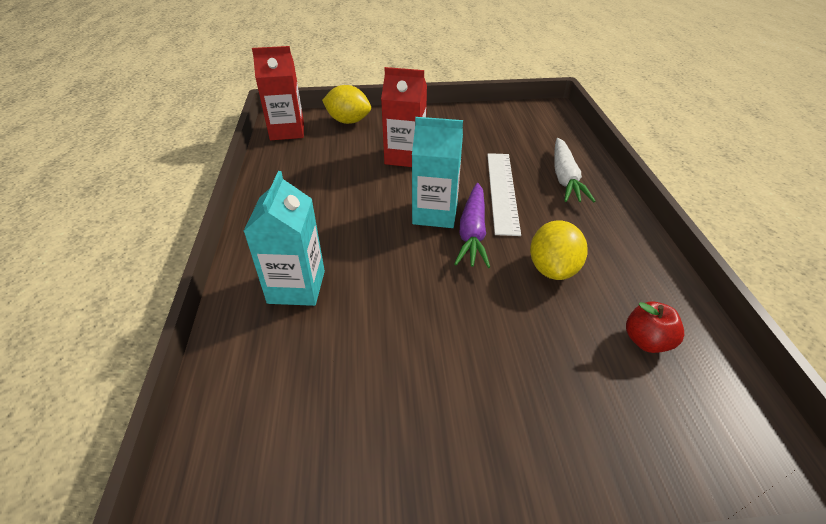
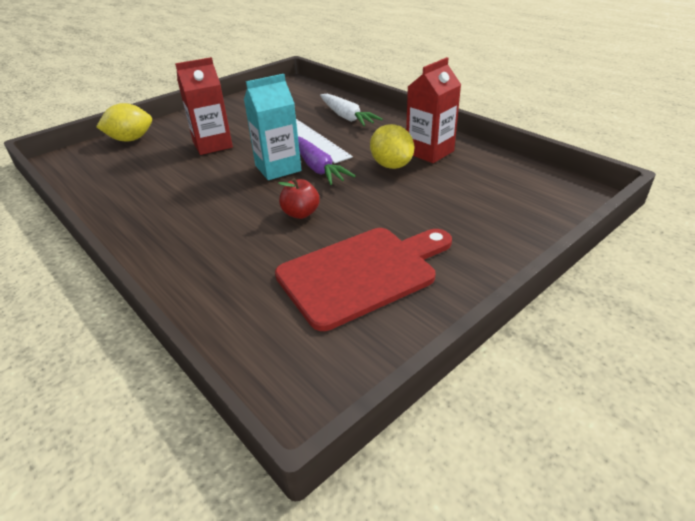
camera: 35 degrees left, 5 degrees down
turquoise carton [244,171,325,306] -> none
red carton [252,46,304,140] -> red carton moved to [406,57,461,163]
red apple [626,302,684,353] -> red apple moved to [278,178,320,219]
none -> red cutting board [275,228,452,331]

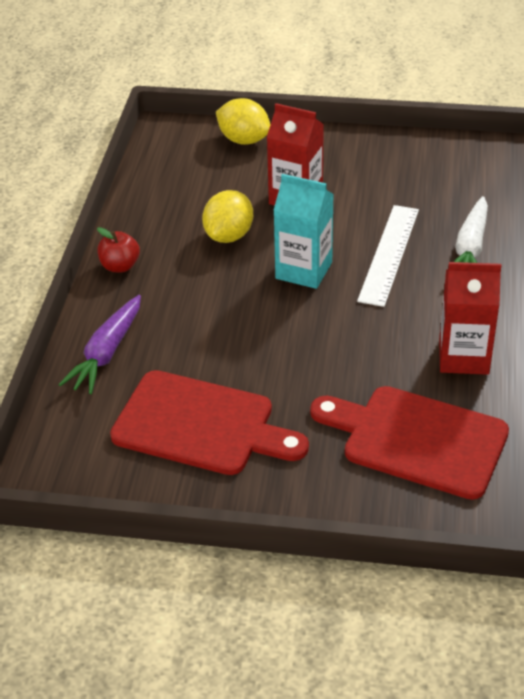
camera: 50 degrees right, 5 degrees up
red apple [278,178,320,219] -> red apple moved to [97,227,140,272]
purple carrot [298,137,355,185] -> purple carrot moved to [58,295,141,394]
yellow lemon [370,124,414,169] -> yellow lemon moved to [202,190,253,243]
none -> red cutting board [310,386,509,500]

